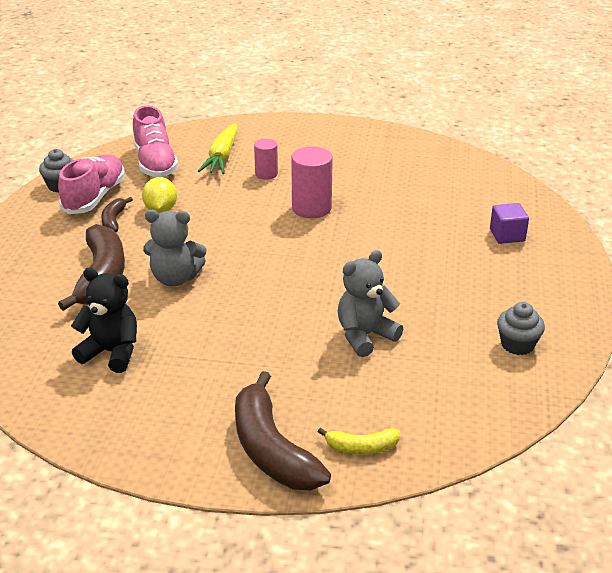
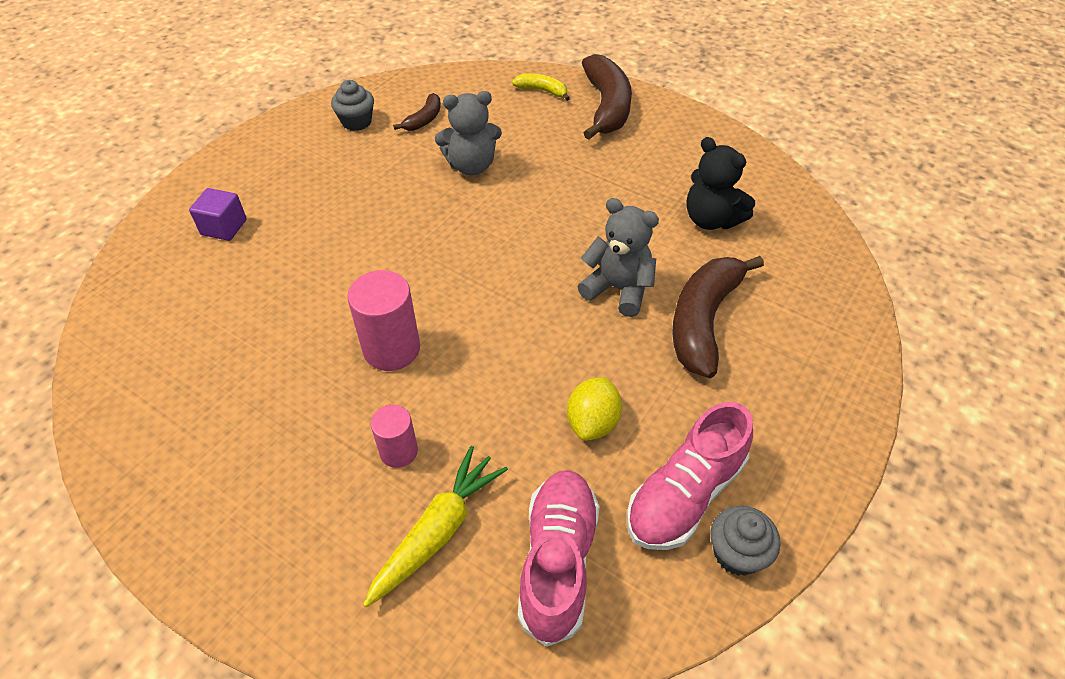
camera: 155 degrees left, 15 degrees up
brown banana [101,197,133,232] -> brown banana moved to [393,93,441,131]

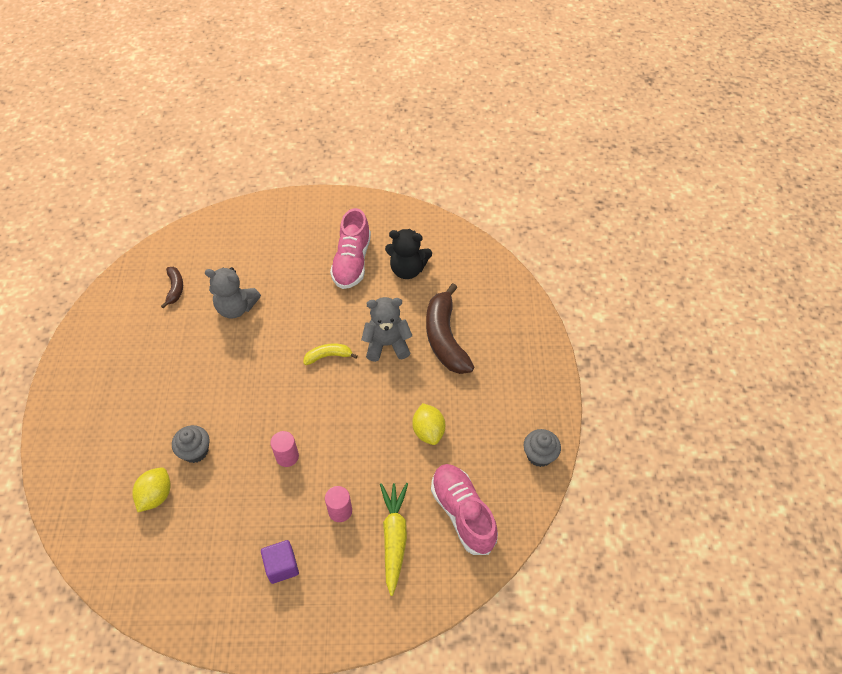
camera: 35 degrees left, 5 degrees up
purple cube [189,188,247,241] -> purple cube moved to [261,540,299,584]
grey cupcake [331,80,374,131] -> grey cupcake moved to [172,425,209,463]
pink cylinder [347,270,420,371] -> pink cylinder [270,431,299,467], size x0.61
grey teddy bear [435,91,502,175] -> grey teddy bear turned 60 degrees clockwise [205,267,261,319]
yellow banana [512,73,570,101] -> yellow banana moved to [304,343,358,365]
brown banana [582,54,632,139] -> none
pink shoe [627,402,753,550] -> pink shoe moved to [330,208,371,289]
none -> yellow lemon [132,467,170,512]

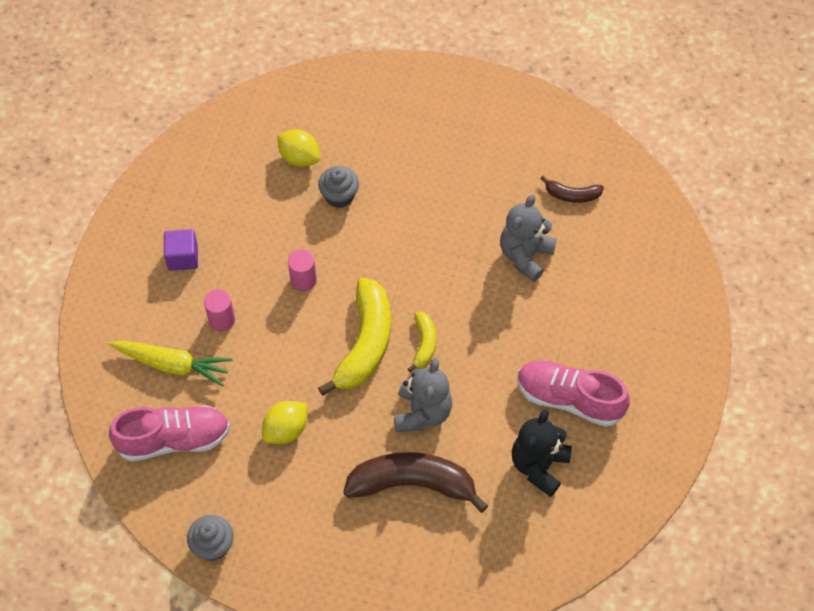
camera: 105 degrees right, 5 degrees up
yellow lemon [412,403,445,445] -> yellow lemon turned 45 degrees counterclockwise [262,401,307,444]
none -> yellow banana [318,278,391,396]

